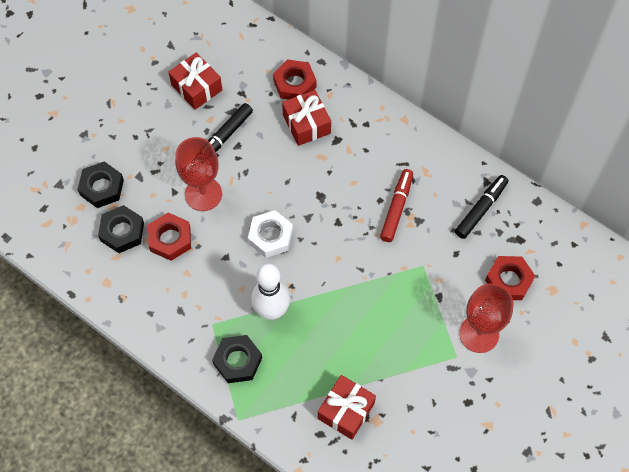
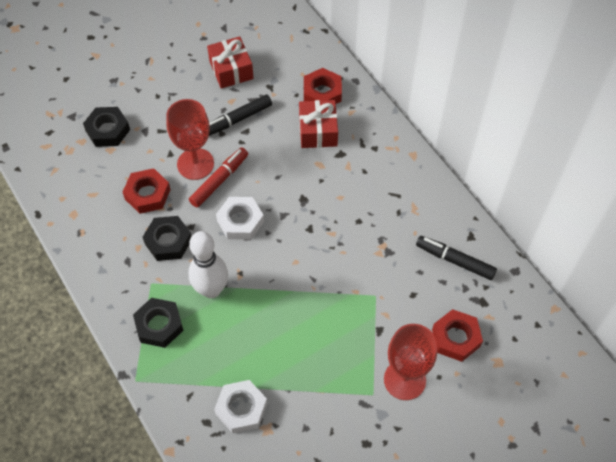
camera: 20 degrees right, 5 degrees down
black nut [98,205,144,253] -> black nut moved to [143,216,192,261]
red gift [318,375,376,440] -> white nut [214,380,267,434]
red marker [380,169,413,242] -> red marker moved to [189,147,248,207]
black marker [455,175,508,239] -> black marker turned 120 degrees counterclockwise [416,236,497,280]

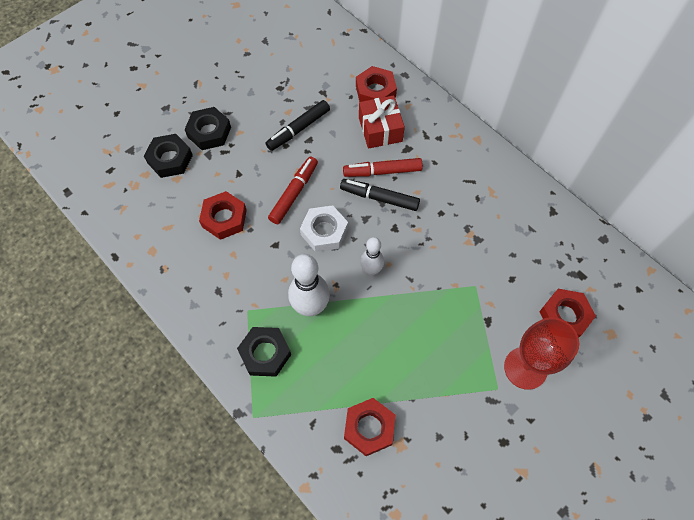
camera: 10 degrees left, 5 degrees up
black nut [143,216,192,261] -> black nut moved to [184,107,231,150]
red goblet [166,99,214,180] -> none
red gift [207,36,254,89] -> none
white nut [214,380,267,434] -> red nut [344,398,395,456]
black marker [416,236,497,280] -> black marker moved to [340,179,420,211]
none -> red marker [343,158,423,177]
none -> white bowling pin [360,237,384,276]

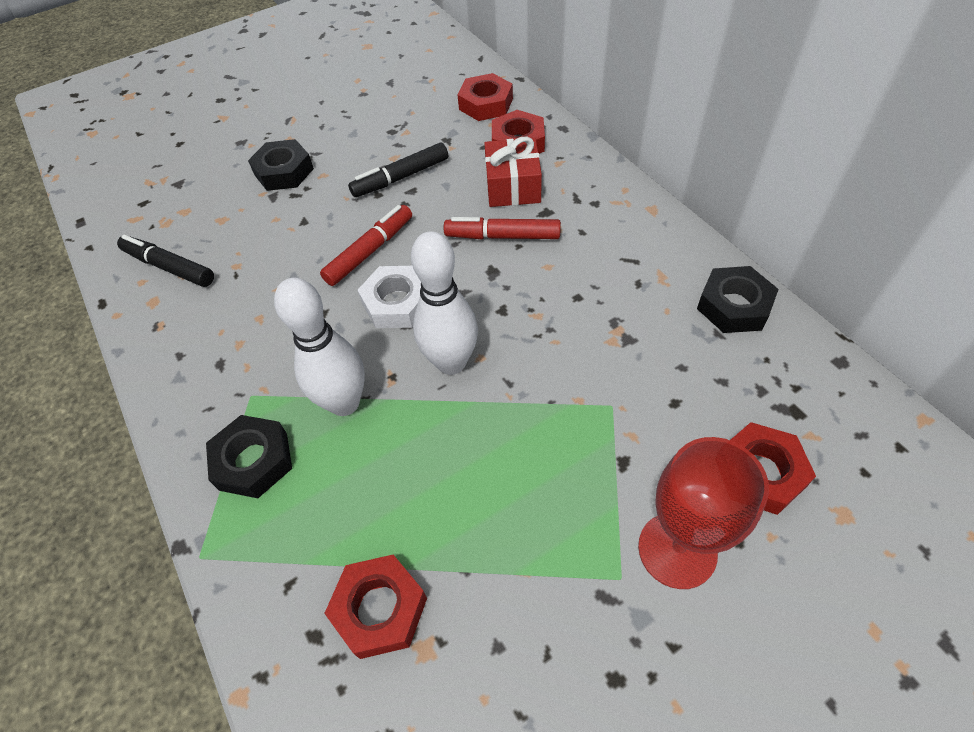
camera: 15 degrees right, 10 degrees down
black nut [144,134,193,178] -> black nut moved to [697,266,779,333]
red nut [199,191,247,240] -> red nut moved to [458,73,513,121]
black marker [340,179,420,211] -> black marker moved to [117,235,214,287]
white bowling pin [360,237,384,276] -> white bowling pin [411,231,478,375], size x1.64

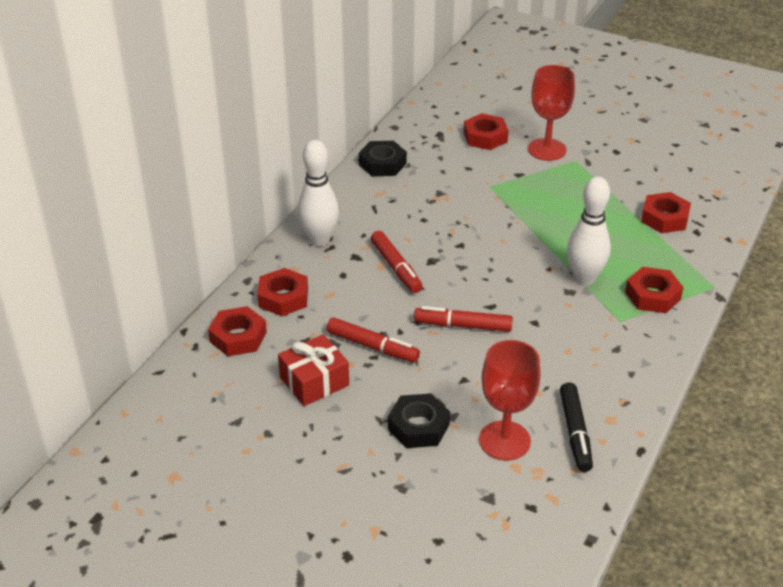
camera: 125 degrees left, 15 degrees down
black nut [206,415,292,498] -> red nut [625,267,684,313]
black marker [348,143,448,197] -> red marker [327,318,420,362]
white nut [358,266,421,328] -> none
white bowling pin [411,231,478,375] -> white bowling pin moved to [298,140,339,246]
red gift [484,137,542,207] -> red gift moved to [278,334,349,406]
none -> red goblet [479,340,541,460]

